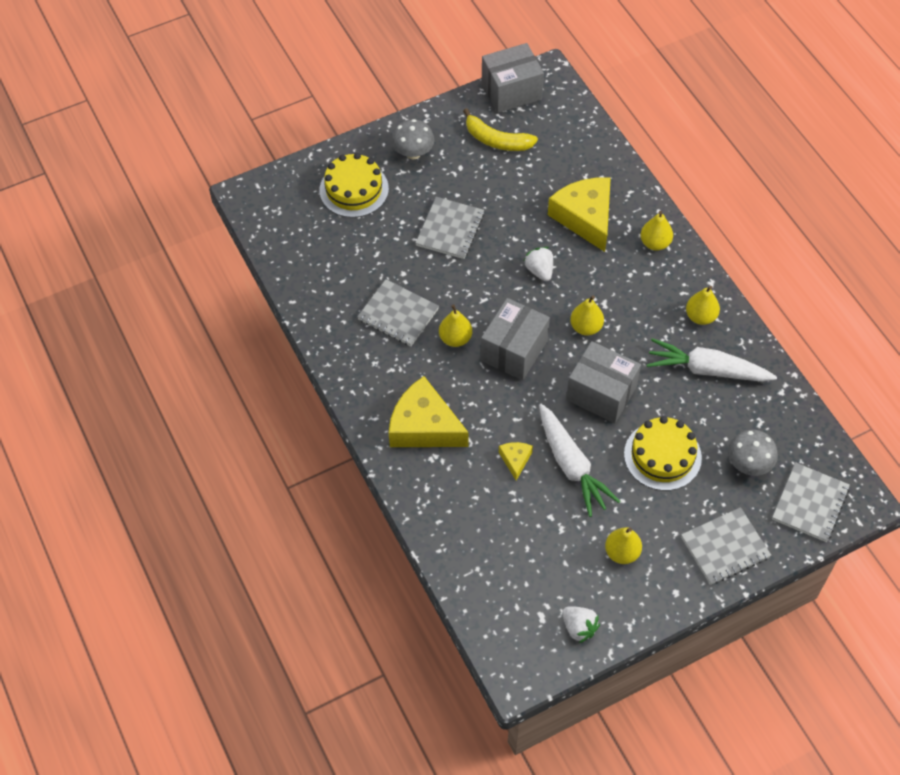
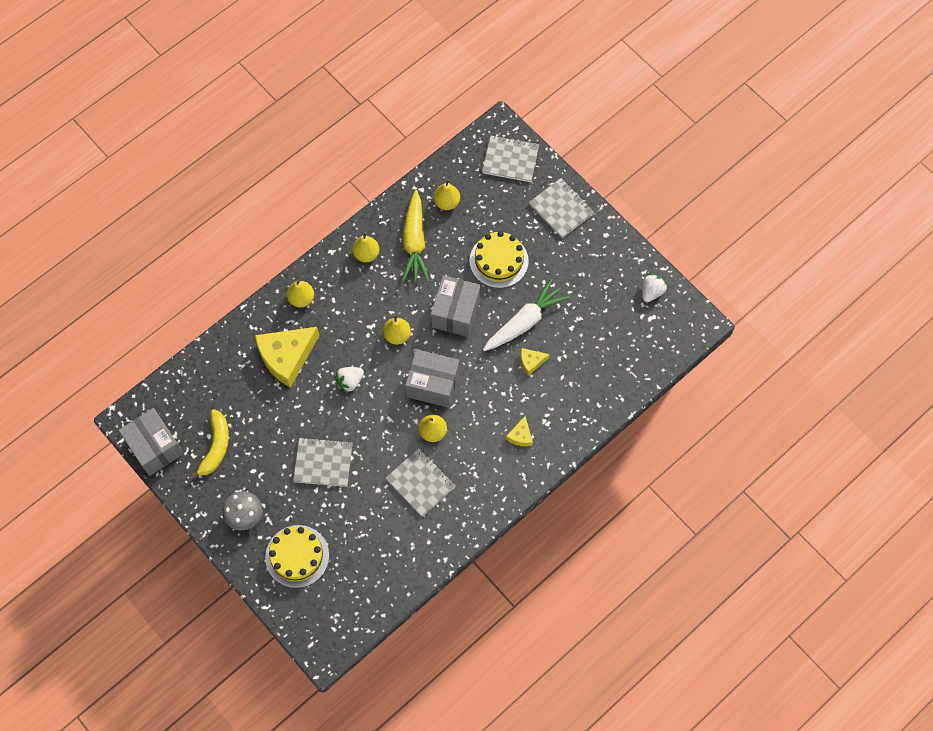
camera: 105 degrees left, 10 degrees up
grey notebook [357,279,439,346] -> grey notebook turned 60 degrees counterclockwise [386,448,456,517]
yellow cheese [389,376,469,447] -> yellow cheese [506,416,533,446], size x0.46
yellow pear [605,527,642,564] -> yellow pear moved to [434,179,460,210]
white carrot [646,338,777,382] -> yellow carrot [402,190,429,282]
grey mushroom [728,430,778,476] -> none

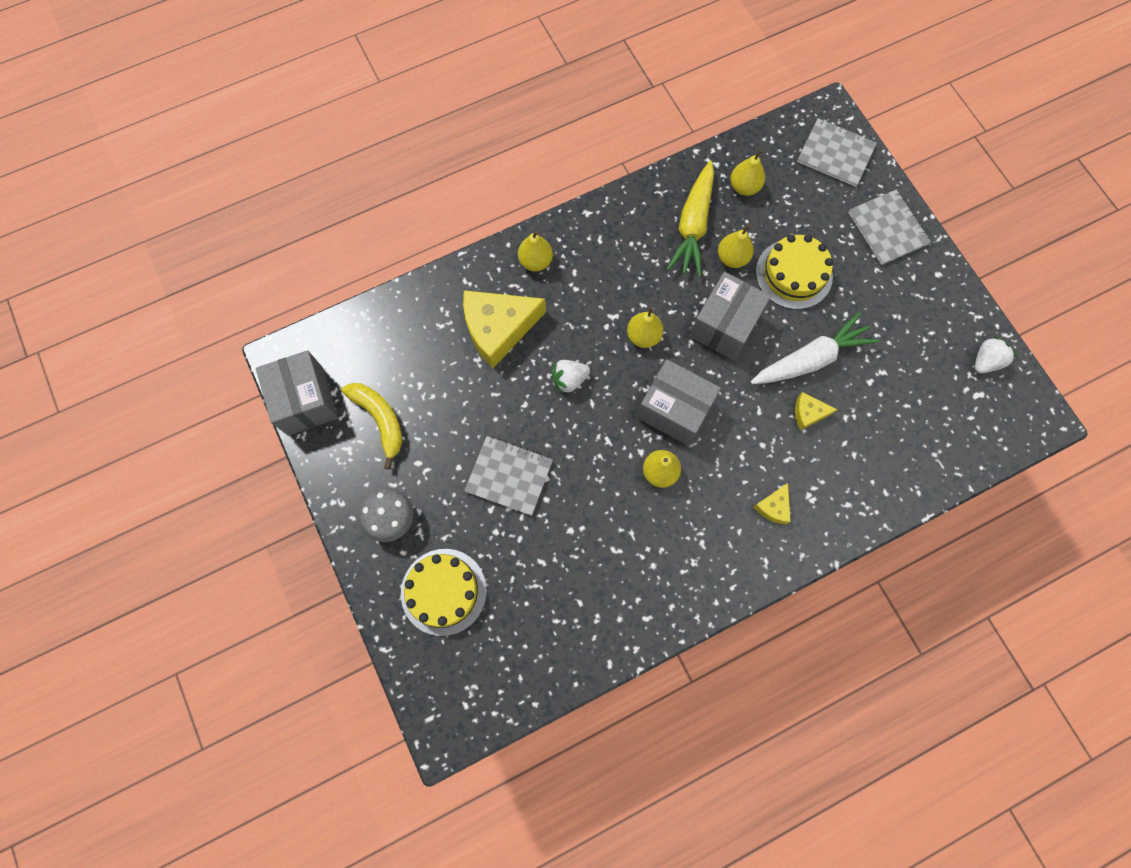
camera: 15 degrees right, 5 degrees up
yellow banana [190,409,229,480] -> yellow banana turned 60 degrees counterclockwise [341,383,403,470]
yellow pear [352,232,379,262] -> yellow pear moved to [718,225,754,268]
grey notebook [386,448,456,517] -> none

